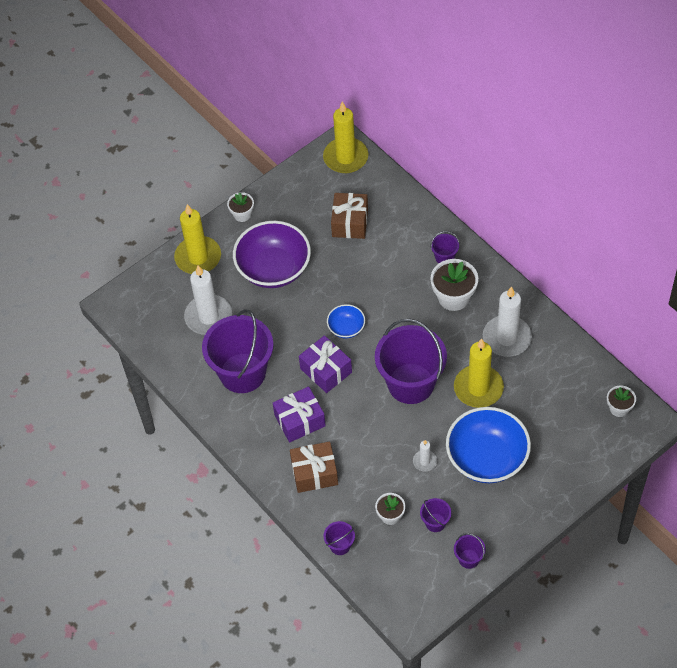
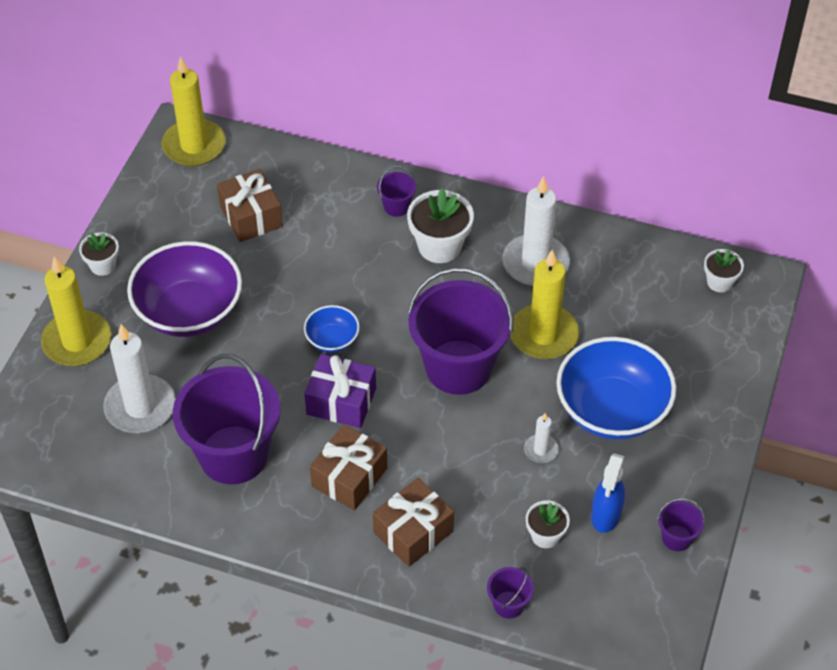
camera: 35 degrees left, 5 degrees down
purple gift [273,387,326,443] -> brown gift [310,424,387,511]
purple bucket [420,498,451,532] -> blue spray bottle [591,453,625,533]

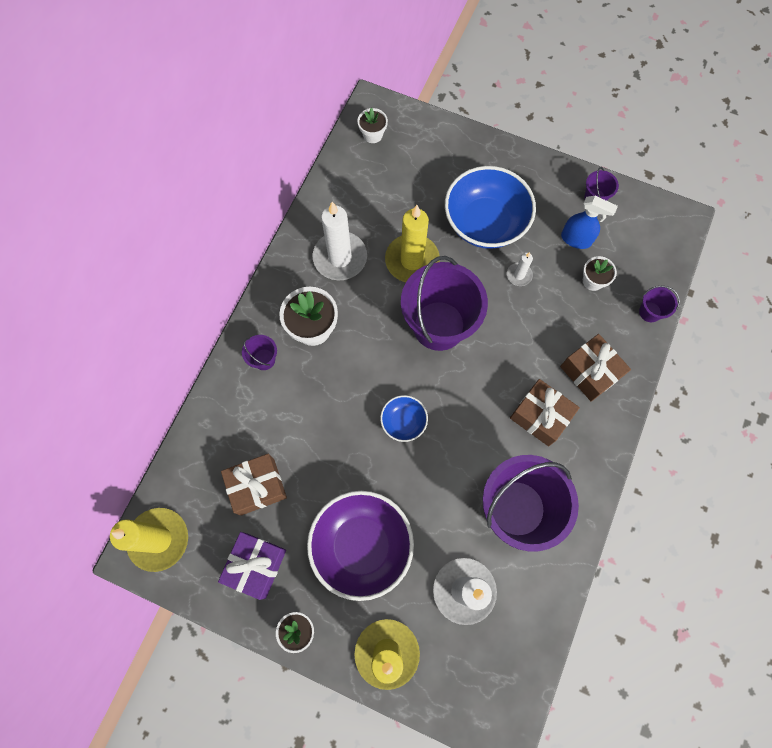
camera: 85 degrees left, 20 degrees up
purple gift [304,354,376,428] -> purple gift moved to [218,532,286,600]

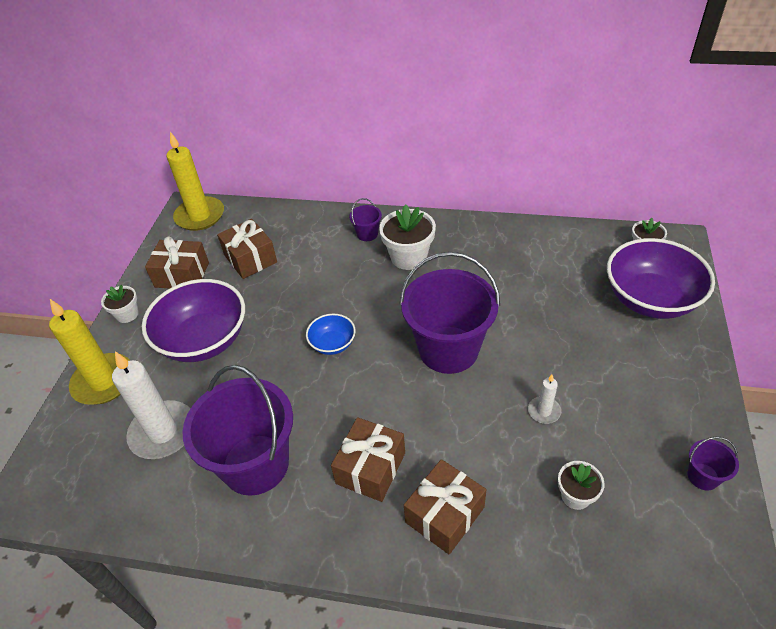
camera: 80 degrees right, 25 degrees down
purple gift [218,532,286,600] -> brown gift [145,236,209,288]
white candle [313,202,367,280] -> none
yellow candle [385,205,440,282] -> none
blue bowl [445,166,536,249] -> none
blue spray bottle [561,196,618,249] -> none
purple bucket [639,286,680,322] -> none
none -> purple bowl [607,238,715,319]

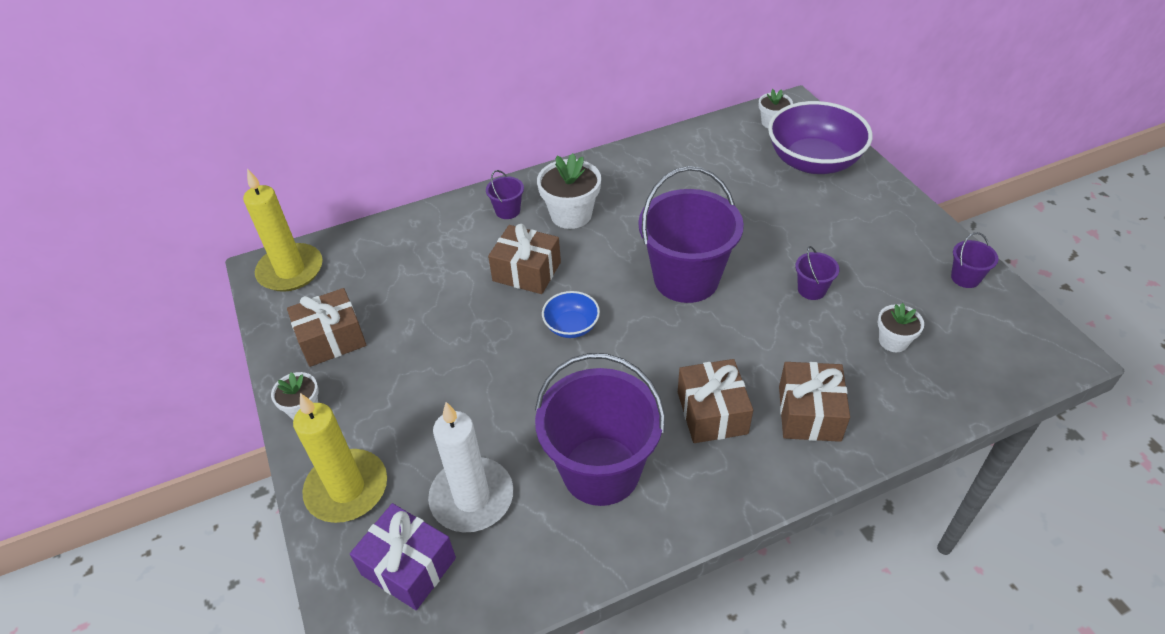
camera: 35 degrees left, 0 degrees up
purple bowl [142,279,245,362] -> none
brown gift [217,219,277,279] -> brown gift moved to [488,223,561,294]
white candle [528,375,561,424] -> purple bucket [795,246,839,300]
none -> purple gift [350,503,456,610]

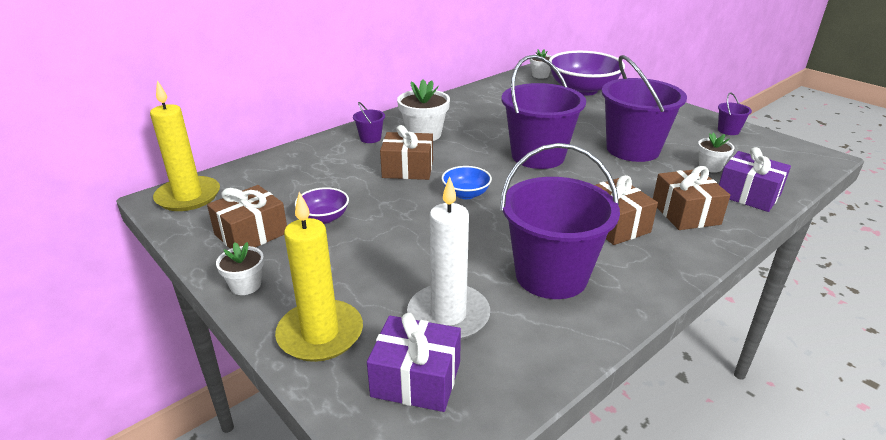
camera: 20 degrees left, 15 degrees down
purple bucket [795,246,839,300] -> purple bucket [601,55,687,162], size x2.38
none -> purple bowl [295,187,349,224]
none -> purple gift [719,147,791,212]

